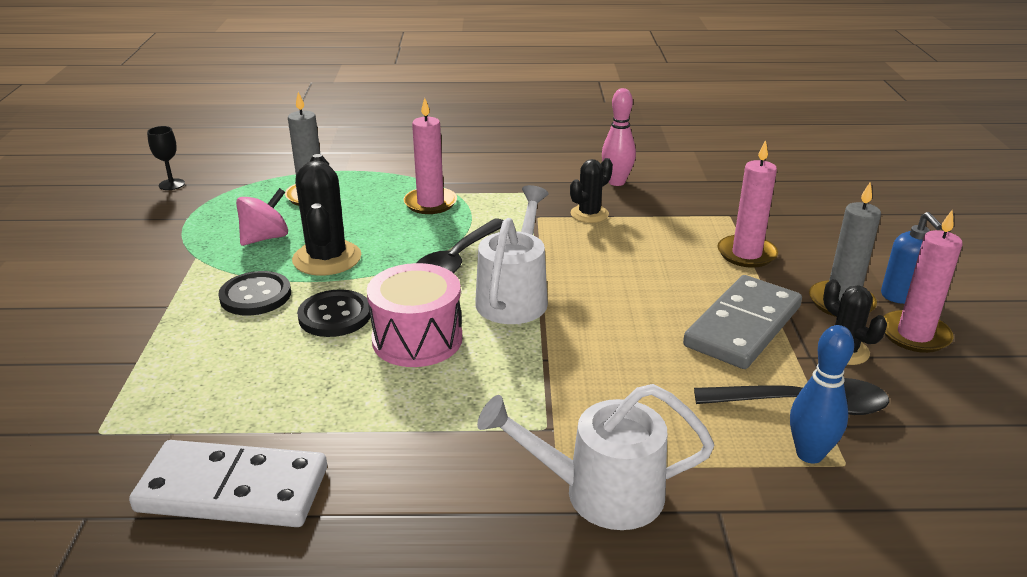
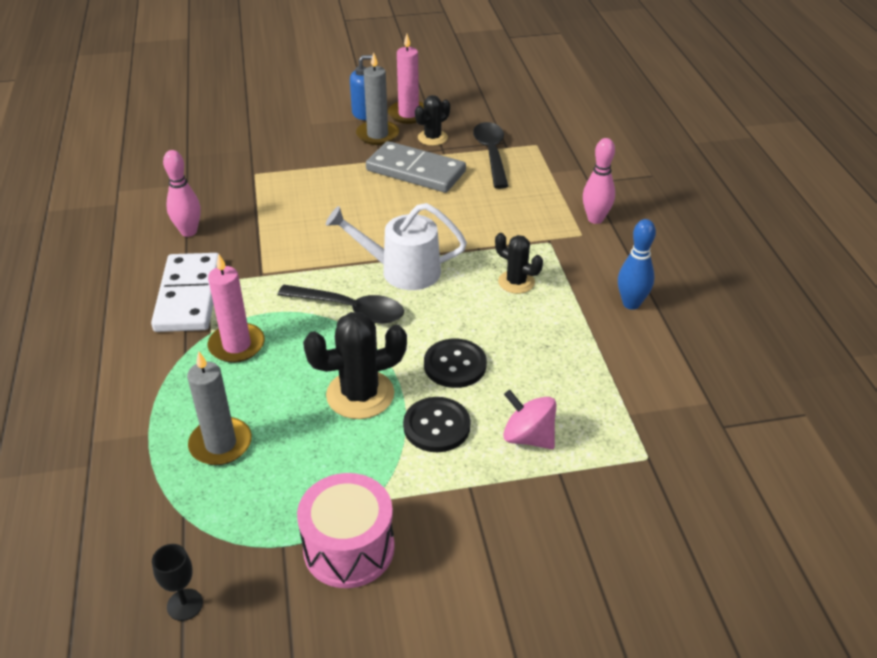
camera: 100 degrees left, 10 degrees up
white domino [129,440,327,527] -> white domino moved to [151,253,219,332]
pink spinning top [236,188,288,246] -> pink spinning top moved to [503,390,556,449]
pink drum [367,263,462,367] -> pink drum moved to [297,473,395,588]
white watering can [477,384,715,530] -> pink bowling pin [583,138,615,224]
black cactus [570,158,613,223] -> black cactus moved to [495,233,543,294]
pink candle [717,140,778,268] -> none
blue bowling pin [790,325,854,464] -> blue bowling pin moved to [618,219,656,310]

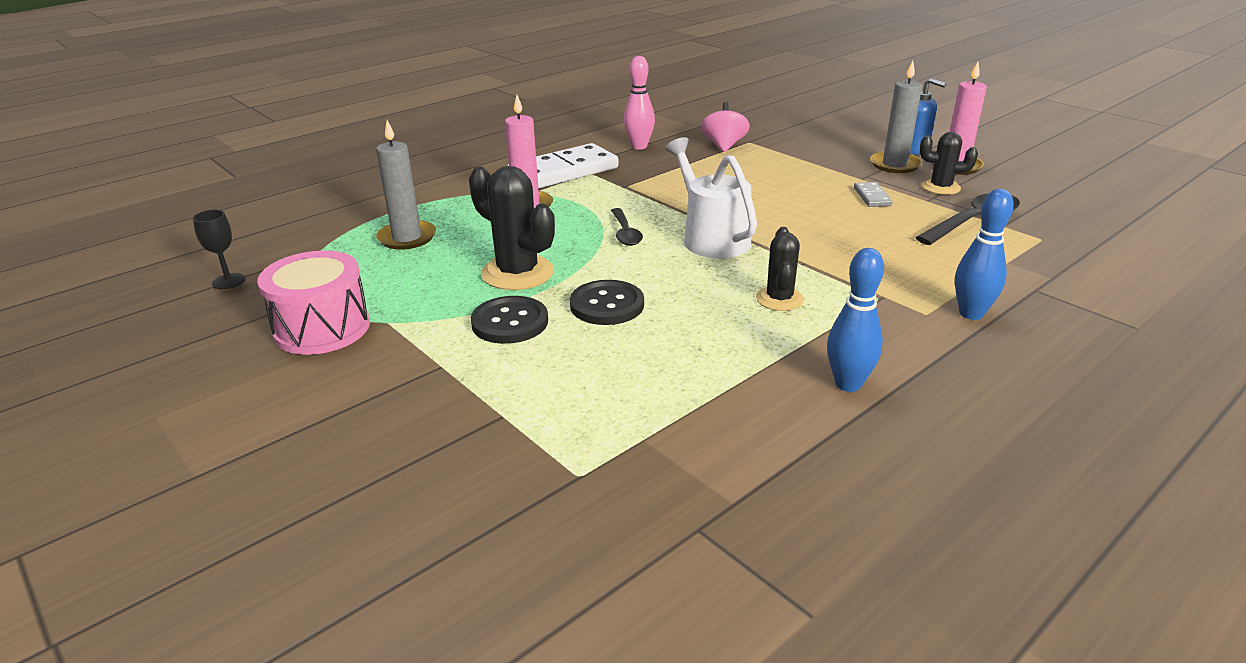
camera: 60 degrees right, 10 degrees down
black spoon [277,285,404,323] -> black spoon [611,208,643,246], size x0.63
grey domino [366,141,466,193] -> grey domino [854,182,893,207], size x0.44
pink spinning top [503,390,556,449] -> pink spinning top moved to [701,102,750,152]
pink bowling pin [583,138,615,224] -> blue bowling pin [955,189,1014,320]

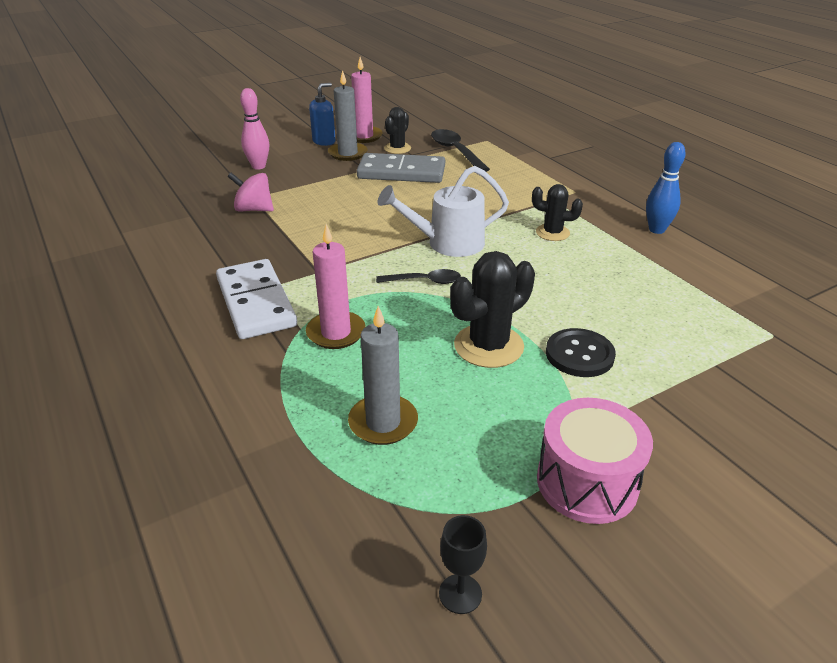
camera: 80 degrees left, 5 degrees up
black button [570,280,644,325] -> none
pink bowling pin [624,56,655,150] -> pink bowling pin moved to [240,88,269,170]
grey domino [854,182,893,207] -> grey domino [357,153,445,183], size x2.25
blue bowling pin [955,189,1014,320] -> none

